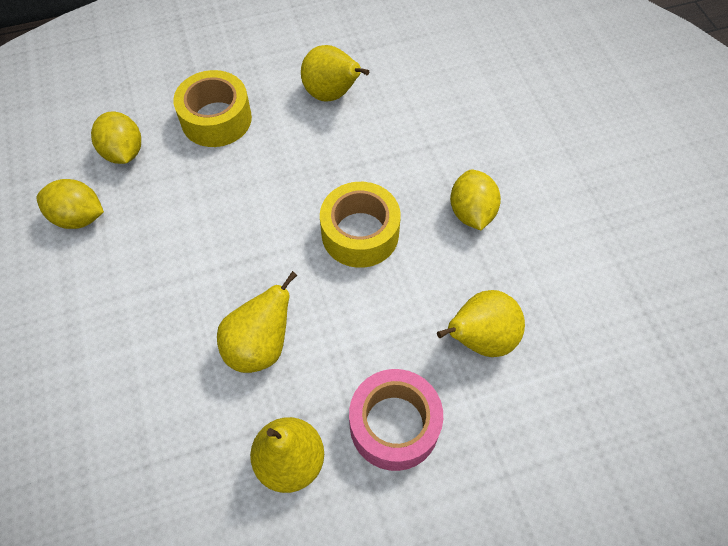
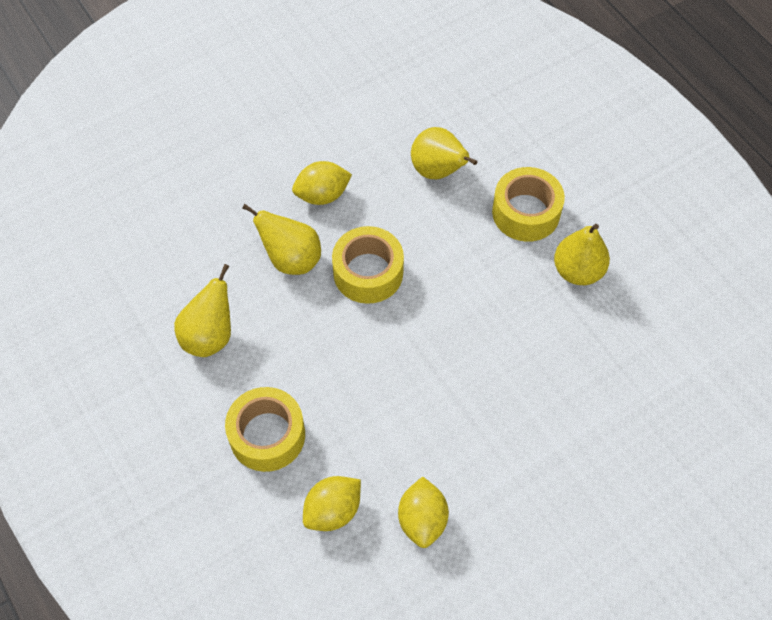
camera: 105 degrees left, 0 degrees up
yellow pear [217,271,297,373] -> yellow pear moved to [242,204,321,275]
pink tape [349,369,443,471] -> yellow tape [492,167,565,242]

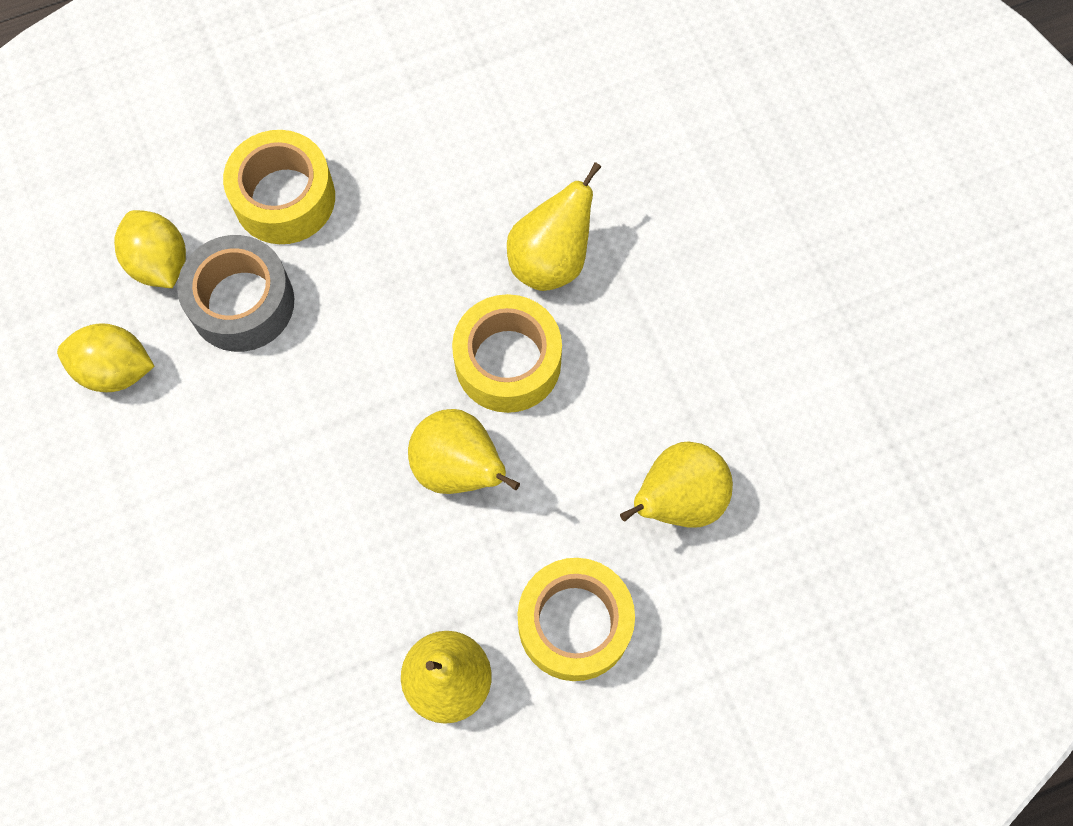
camera: 100 degrees right, 10 degrees up
yellow pear [174,264,231,357] -> yellow pear moved to [408,409,520,494]
yellow lemon [292,161,352,205] -> none
none -> grey tape [177,235,294,352]

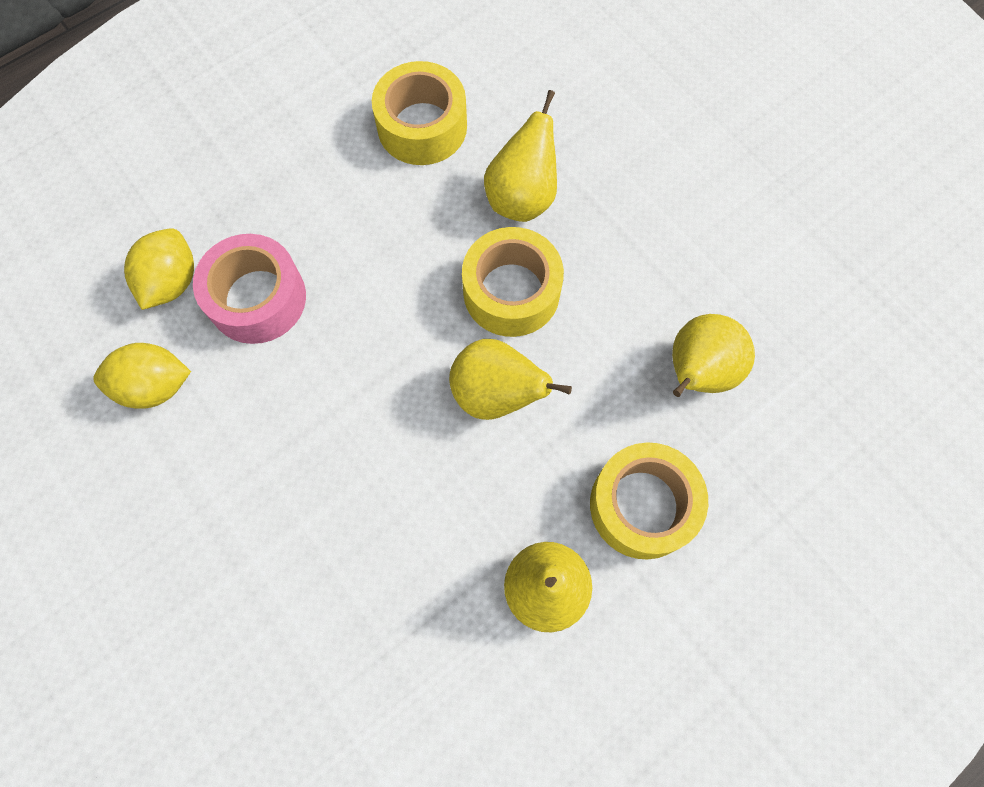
camera: 15 degrees left, 0 degrees up
yellow lemon [114,210,186,288] -> yellow lemon turned 60 degrees clockwise [124,228,194,310]
grey tape [177,235,294,352] -> pink tape [193,234,306,344]
yellow tape [223,130,335,244] -> yellow tape moved to [372,61,467,165]

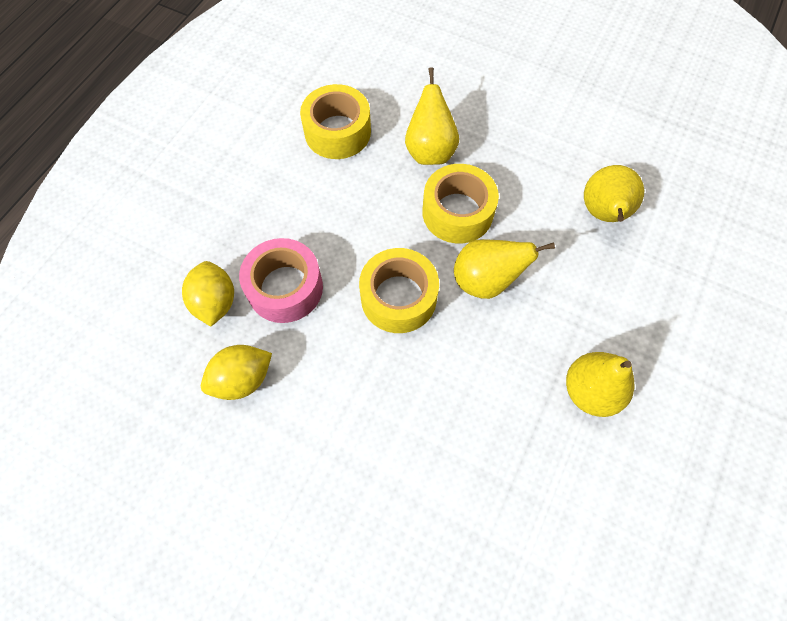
camera: 25 degrees left, 5 degrees down
yellow tape [590,443,708,559] -> yellow tape moved to [359,248,439,333]

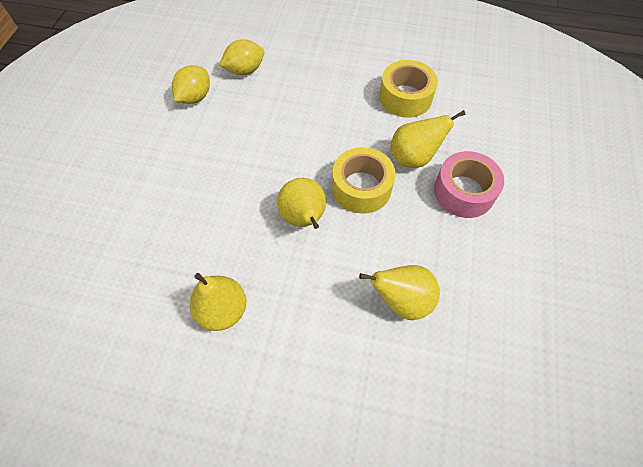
camera: 75 degrees right, 5 degrees down
yellow lemon [201,345,272,400] -> yellow lemon turned 75 degrees clockwise [172,65,210,104]
pink tape [239,238,323,323] -> pink tape moved to [434,151,504,218]
yellow tape [359,248,439,333] -> none

